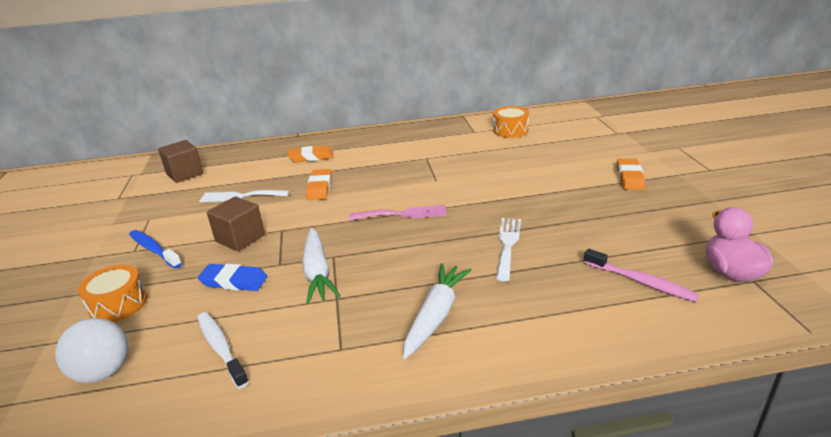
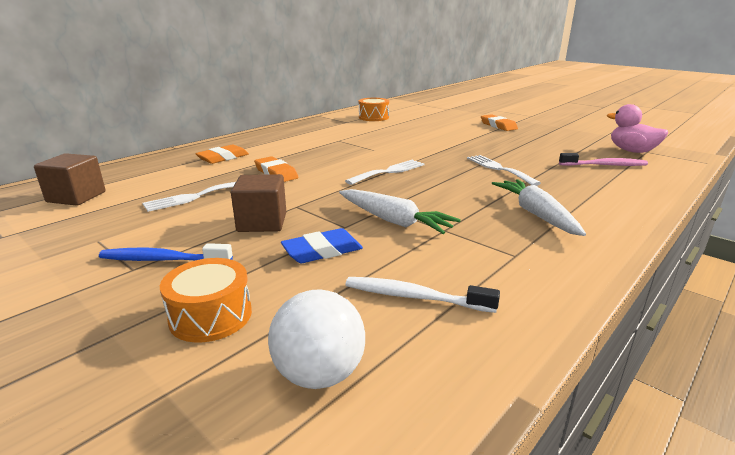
camera: 40 degrees left, 5 degrees down
pink fork [349,205,447,220] -> white fork [345,160,425,185]

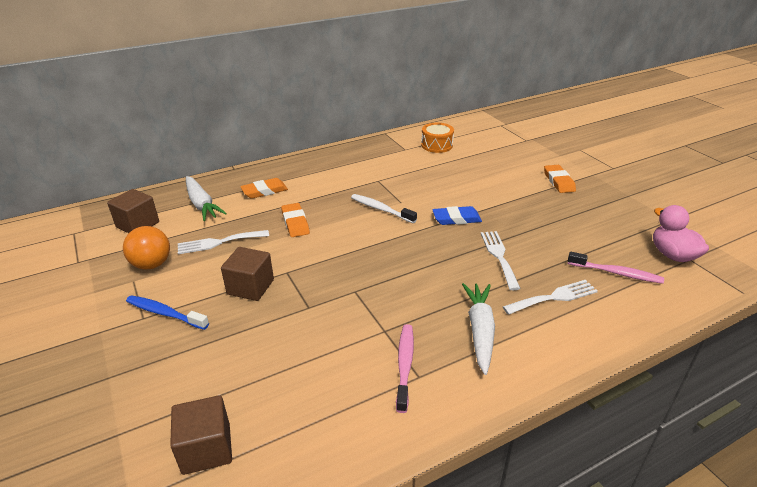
camera: 20 degrees right, 10 degrees up
orange drum [160,258,252,342] -> none
white ball [268,290,365,389] -> brown cube [170,395,232,475]
blue eraser [281,228,363,263] -> blue eraser moved to [432,206,482,225]
white carrot [339,189,461,234] -> white carrot moved to [186,176,227,221]
white fork [345,160,425,185] -> white fork moved to [503,280,598,315]
white toothbrush [345,277,500,313] -> white toothbrush moved to [351,194,417,223]
none -> orange ball [123,226,170,270]
none -> pink toothbrush [396,324,414,413]

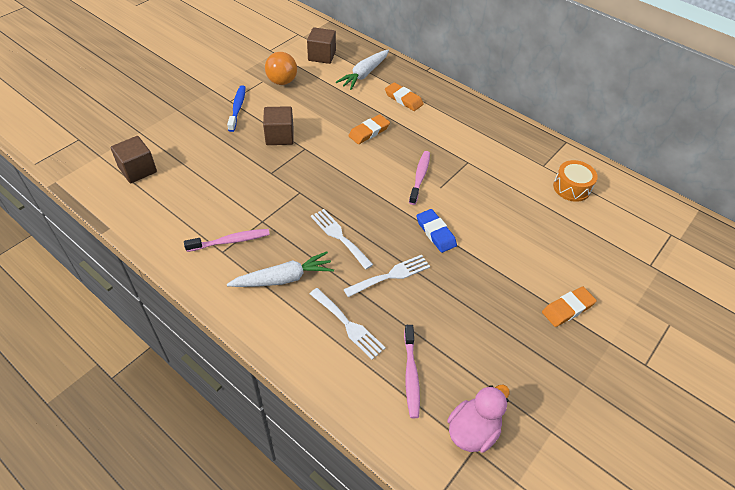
camera: 65 degrees right, 15 degrees up
white fork [178,230,269,254] -> white fork moved to [311,209,373,270]
white toothbrush [351,194,417,223] -> pink toothbrush [409,151,430,205]

